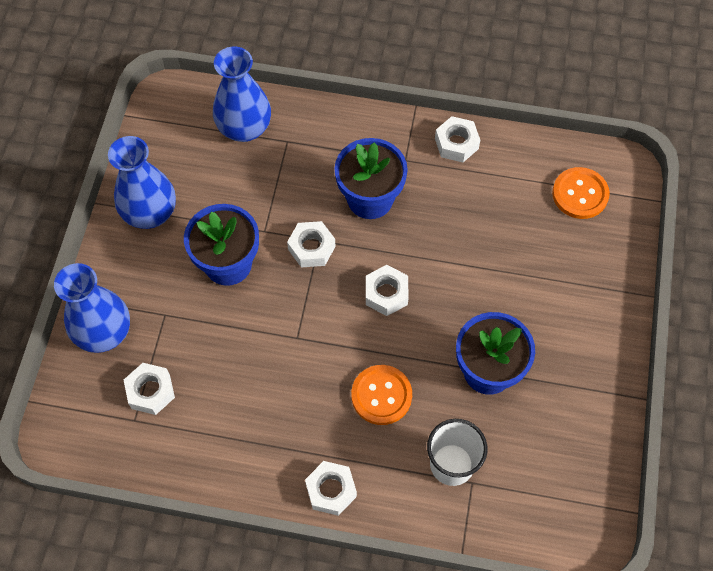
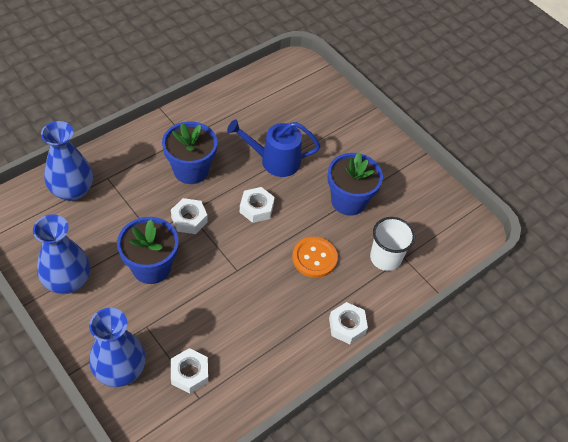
camera: 55 degrees left, 10 degrees down
white nut [435,116,480,162] -> none
orange button [552,167,610,219] -> none
none -> blue watering can [227,119,320,177]

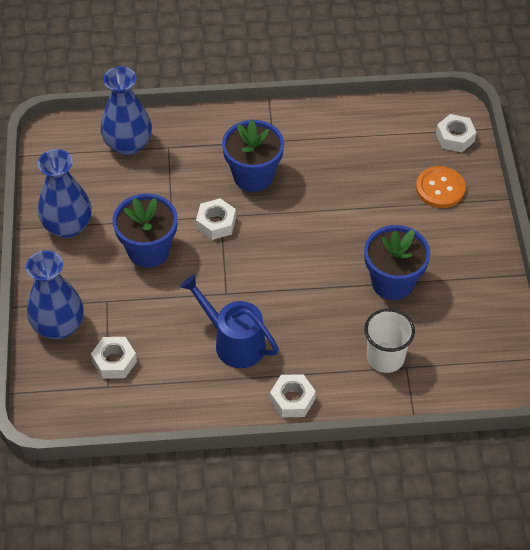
camera: 40 degrees right, 0 degrees up
blue watering can [227,119,320,177] -> blue watering can moved to [180,275,279,368]
white nut [240,187,275,223] -> white nut moved to [436,114,477,152]
orange button [292,237,338,278] -> orange button moved to [416,166,466,208]

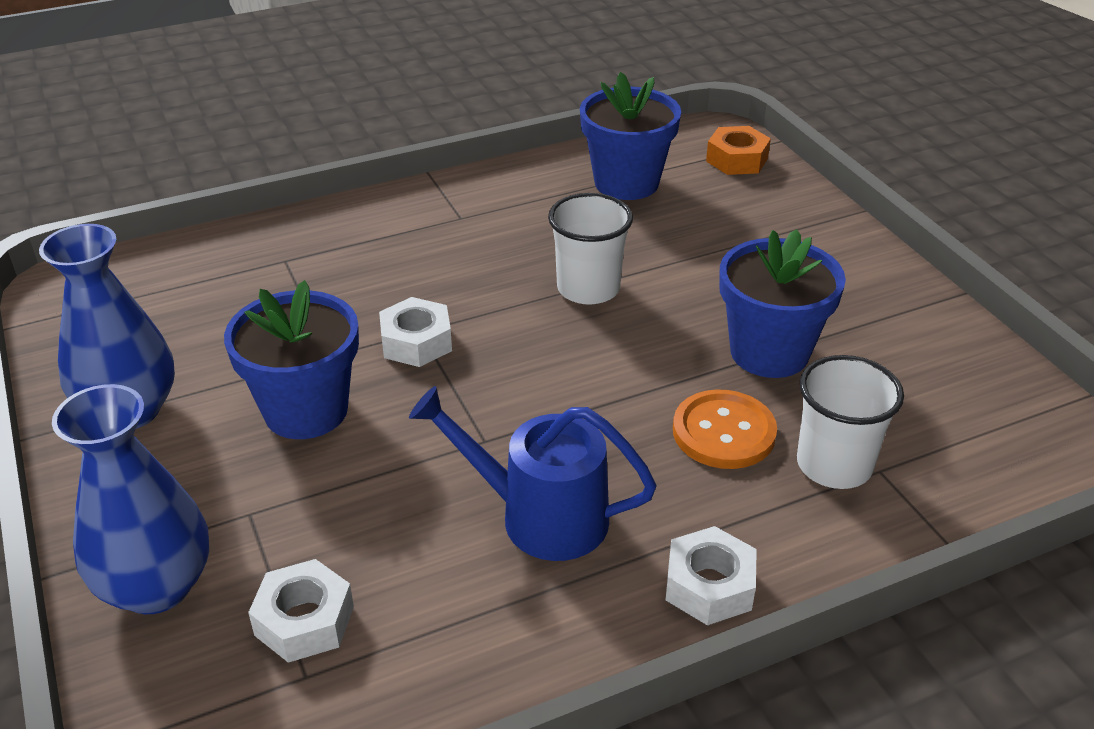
camera: 20 degrees left, 15 degrees down
blue vase [101,66,152,156] -> none
blue flower pot [222,120,284,192] -> blue flower pot moved to [580,72,681,200]
orange button [416,166,466,208] -> orange button moved to [673,389,777,469]
white nut [436,114,477,152] -> orange nut [706,126,771,175]
none -> white cup [548,193,633,305]

